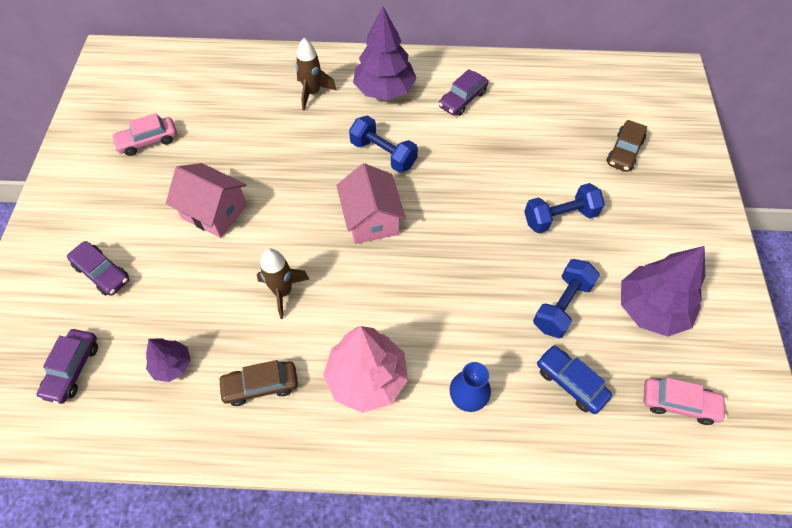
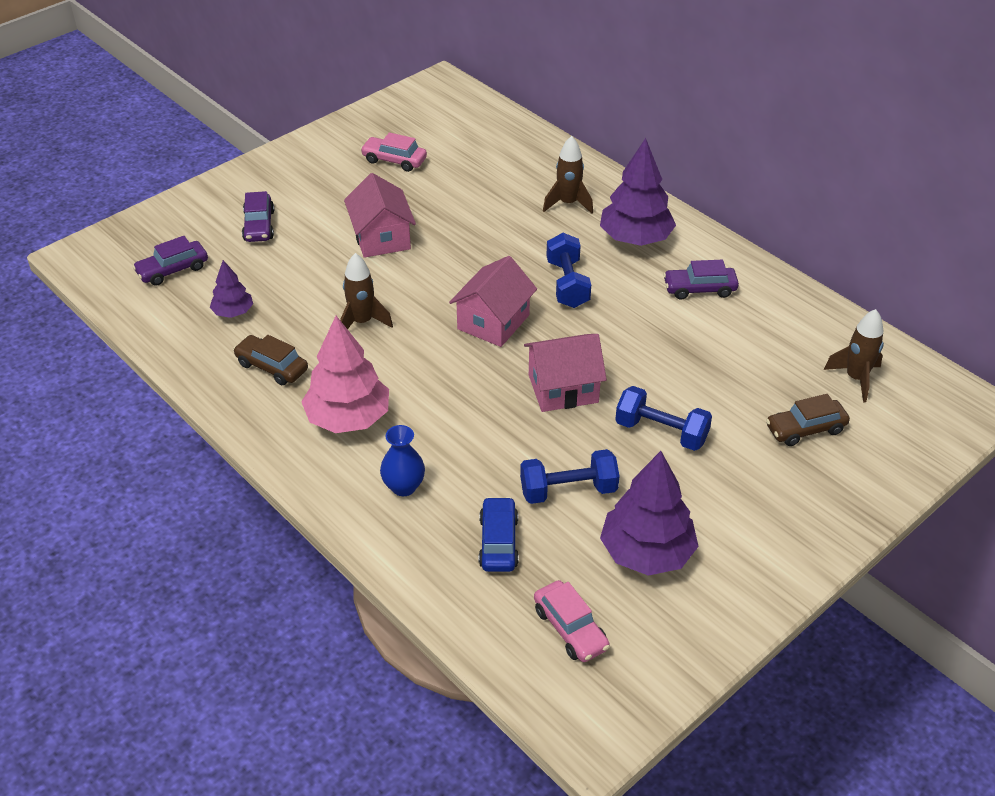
camera: 45 degrees right, 15 degrees down
none -> pink house [524,334,607,412]
none -> brown rocket [824,309,884,402]

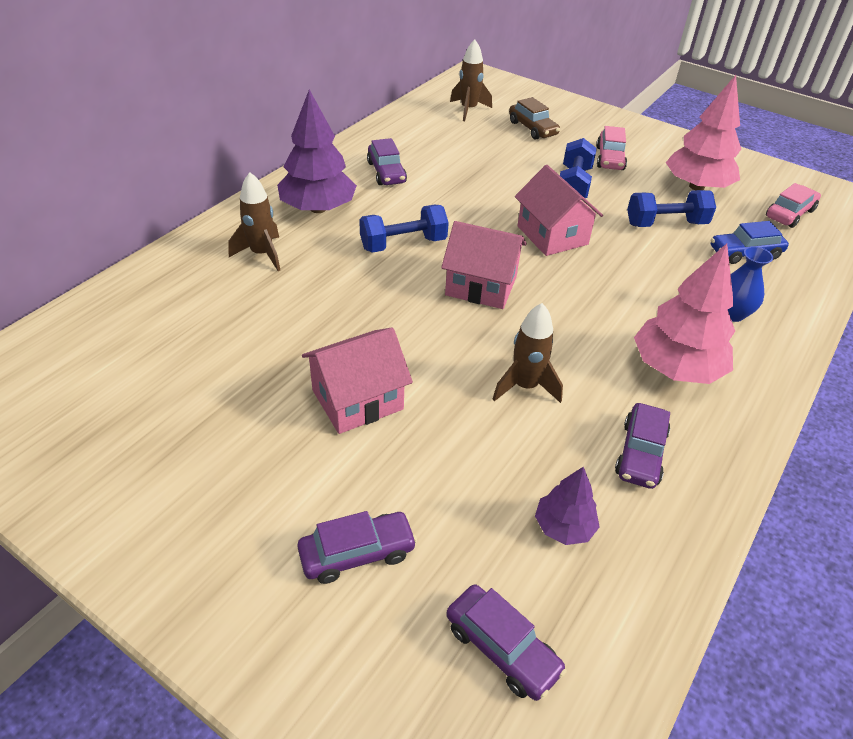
camera: 105 degrees left, 0 degrees up
brown car [233,335,308,385] -> purple car [615,403,670,489]
pink car [360,132,427,172] -> pink car moved to [596,126,627,170]
blue dumbbell [520,449,619,504] -> blue dumbbell turned 75 degrees counterclockwise [627,190,716,227]
purple tree [600,451,699,576] -> pink tree [666,75,741,190]

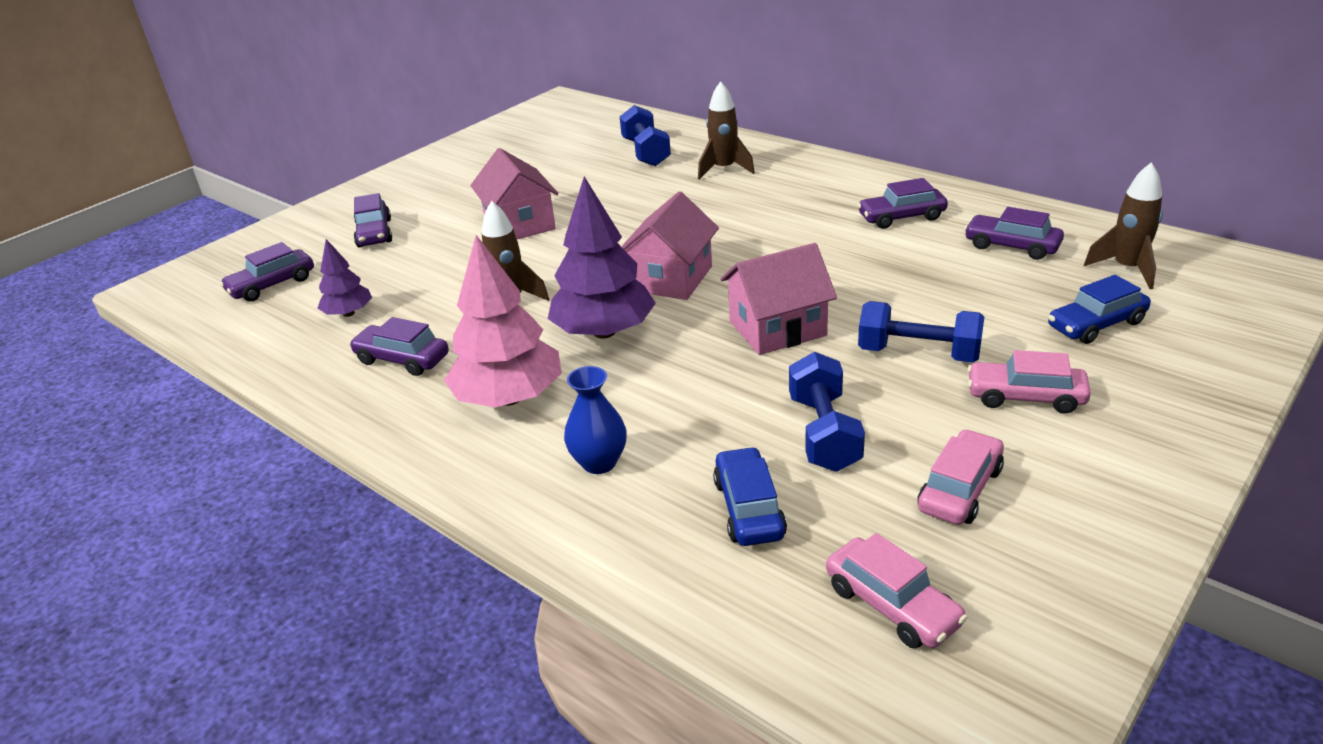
camera: 100 degrees right, 10 degrees down
purple tree [277,89,357,213] -> purple tree moved to [548,176,656,339]
blue dumbbell [359,204,449,253] -> blue dumbbell moved to [620,105,671,166]
brown car [509,97,560,140] -> blue car [1048,275,1151,344]
pink tree [666,75,741,190] -> pink car [918,429,1004,525]
none -> purple car [964,207,1064,260]

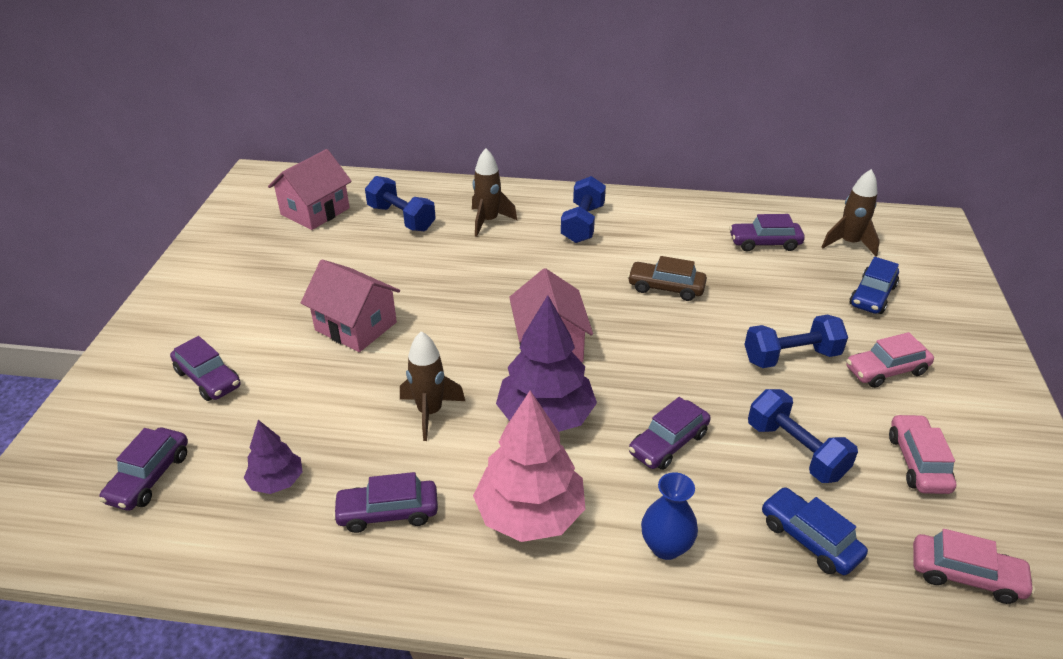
camera: 35 degrees left, 5 degrees up
pink house [720,243,837,355] -> pink house moved to [268,149,352,230]
purple car [857,178,948,229] -> purple car moved to [629,397,711,470]
none -> blue dumbbell [561,176,606,243]
none -> brown car [627,256,707,301]

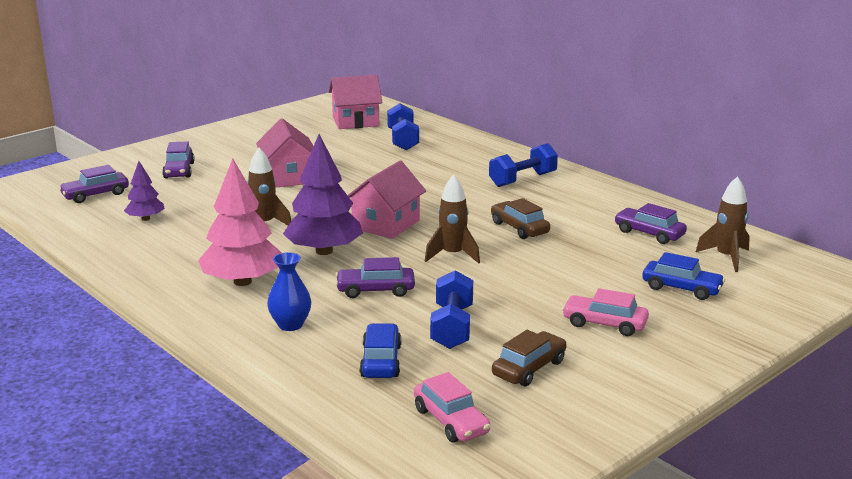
camera: 40 degrees right, 15 degrees down
purple car [333,472,438,533] -> none
brown rocket [472,148,517,237] -> brown rocket moved to [425,174,480,264]
blue dumbbell [744,315,848,368] -> none
blue car [849,257,899,314] -> blue car turned 135 degrees counterclockwise [642,252,725,300]
pink car [889,414,956,494] -> brown car [492,330,567,386]

